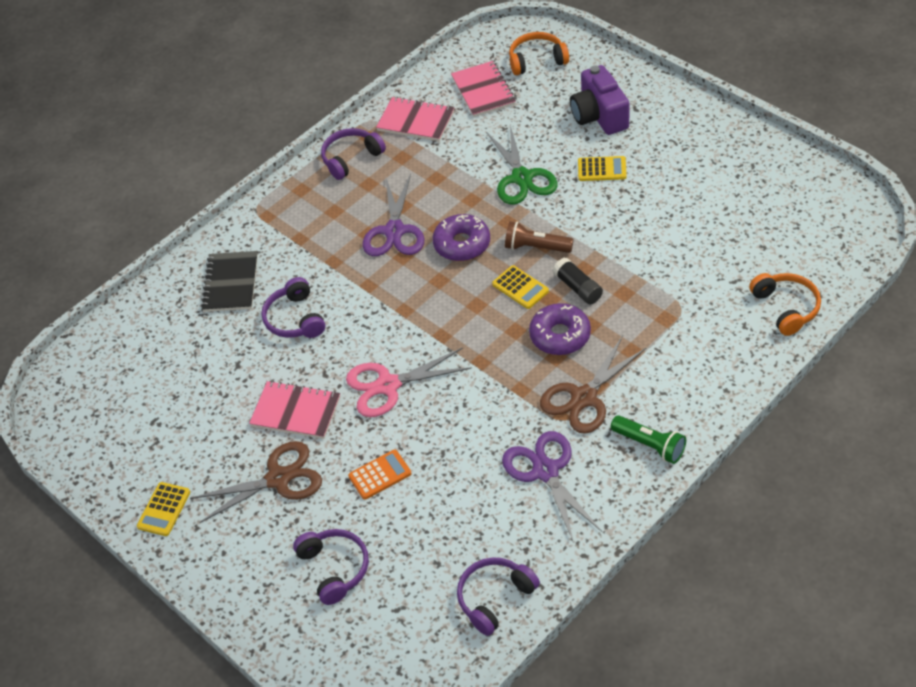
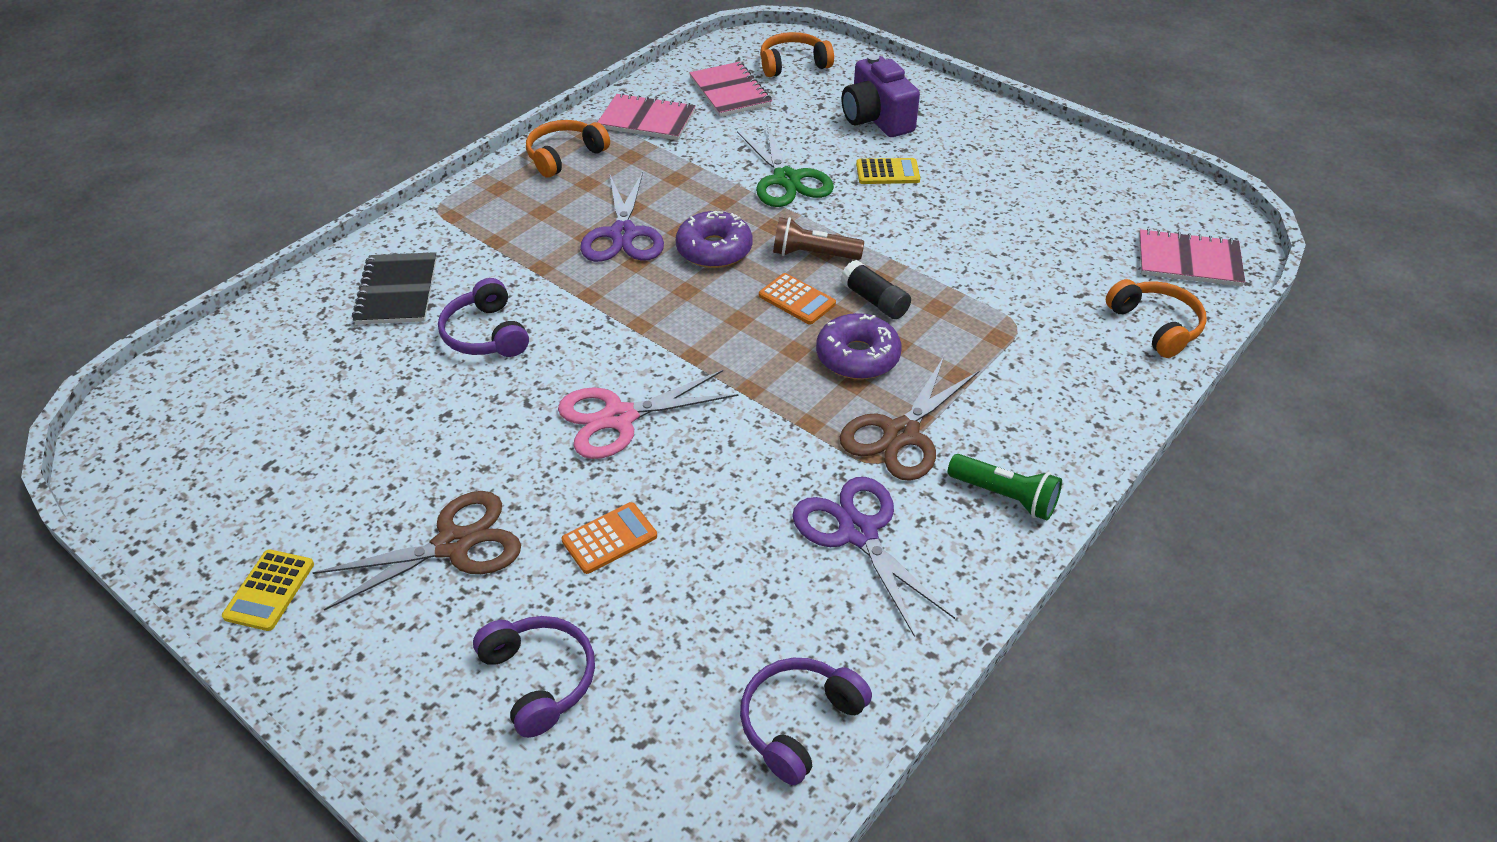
camera: 10 degrees left, 5 degrees down
pink notebook [249,381,340,439] -> pink notebook moved to [1139,229,1245,287]
purple headphones [321,128,386,180] -> orange headphones [526,120,610,178]
yellow calculator [492,265,549,309] -> orange calculator [759,273,836,325]

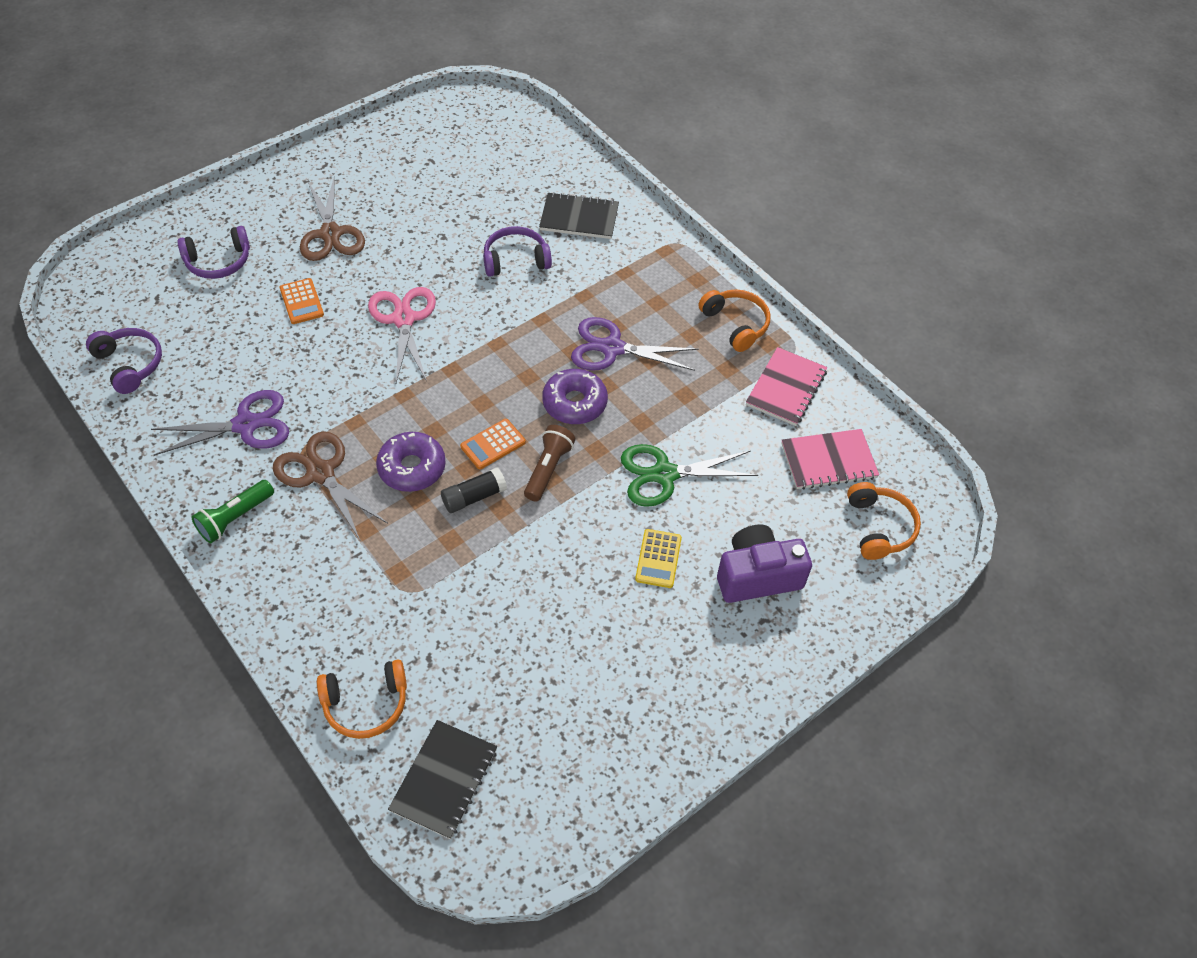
camera: 100 degrees right, 10 degrees up
yellow calculator [222,549,314,631] -> none
pink notebook [1139,229,1245,287] -> black notebook [388,720,497,839]

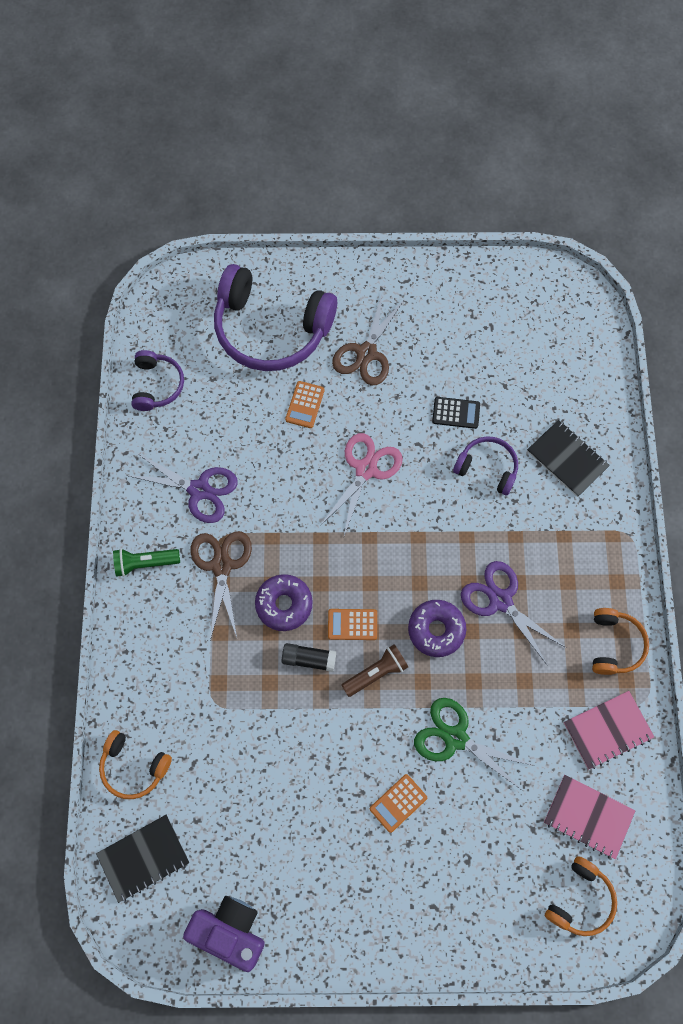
camera: 40 degrees right, 15 degrees up
purple headphones [177,226,250,279] -> purple headphones [214,264,337,371], size x2.00
yellow calculator [635,529,682,588] -> orange calculator [370,774,427,833]
purple camera [717,524,812,603] -> purple camera moved to [183,896,265,972]
none -> black calculator [432,397,480,429]

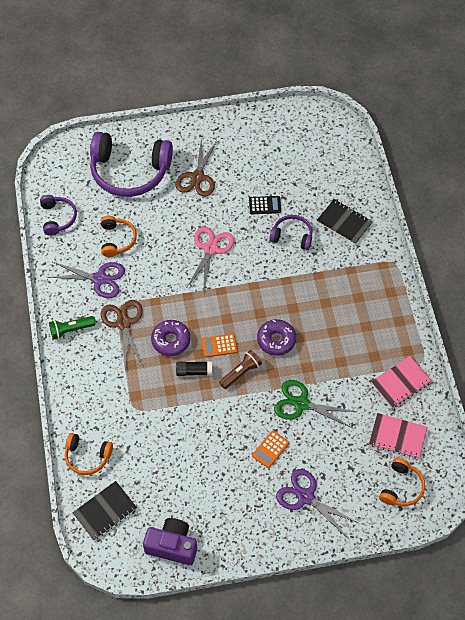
camera: 10 degrees left, 10 degrees down
orange calculator [285,381,325,428] -> none
purple scissors [461,561,566,666] -> purple scissors moved to [276,469,359,537]
orange headphones [592,608,649,675] -> orange headphones moved to [101,216,137,257]

